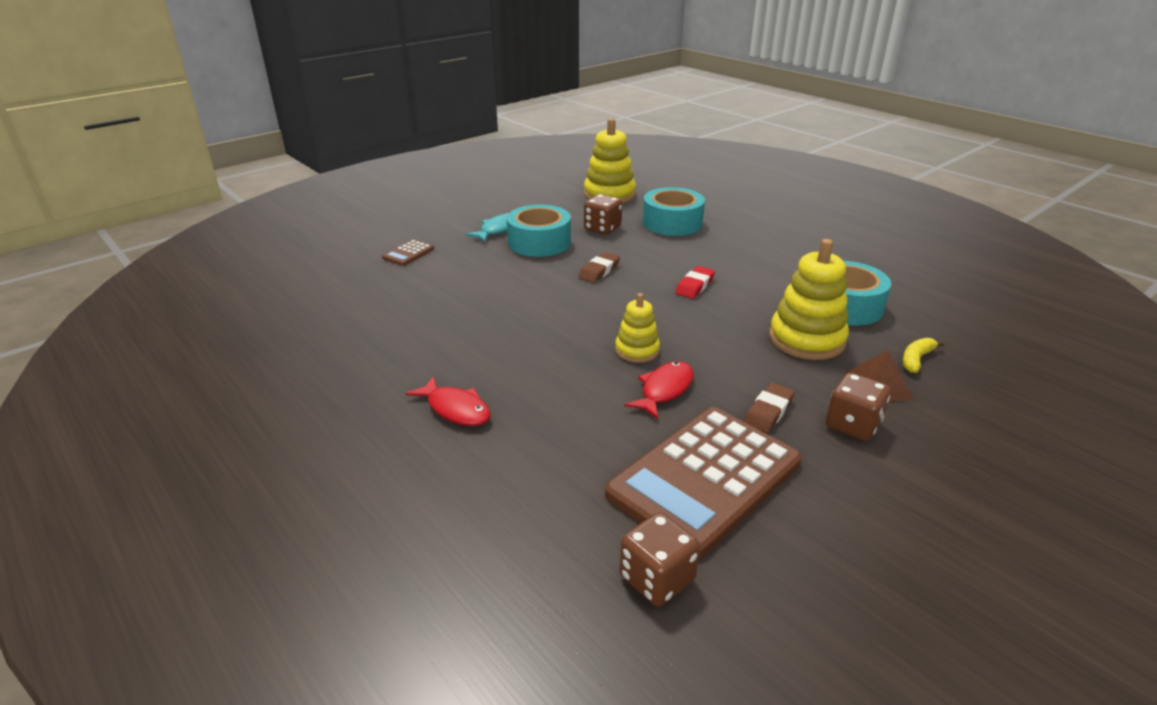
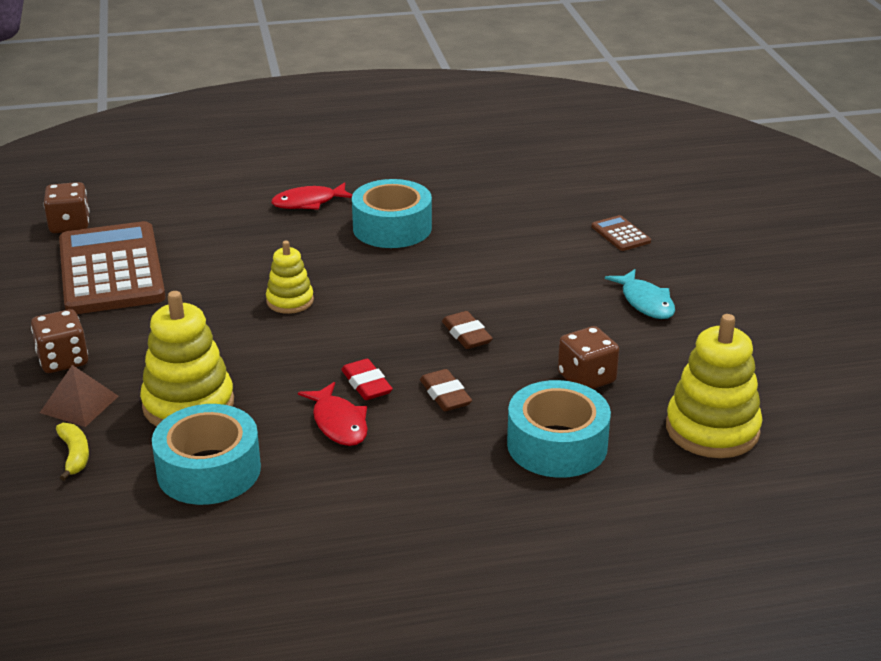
camera: 120 degrees right, 0 degrees up
turquoise tape [507,205,571,257] -> turquoise tape moved to [352,179,432,248]
red fish [624,361,694,419] -> red fish moved to [298,382,368,446]
brown eraser [744,383,795,433] -> brown eraser moved to [420,369,472,411]

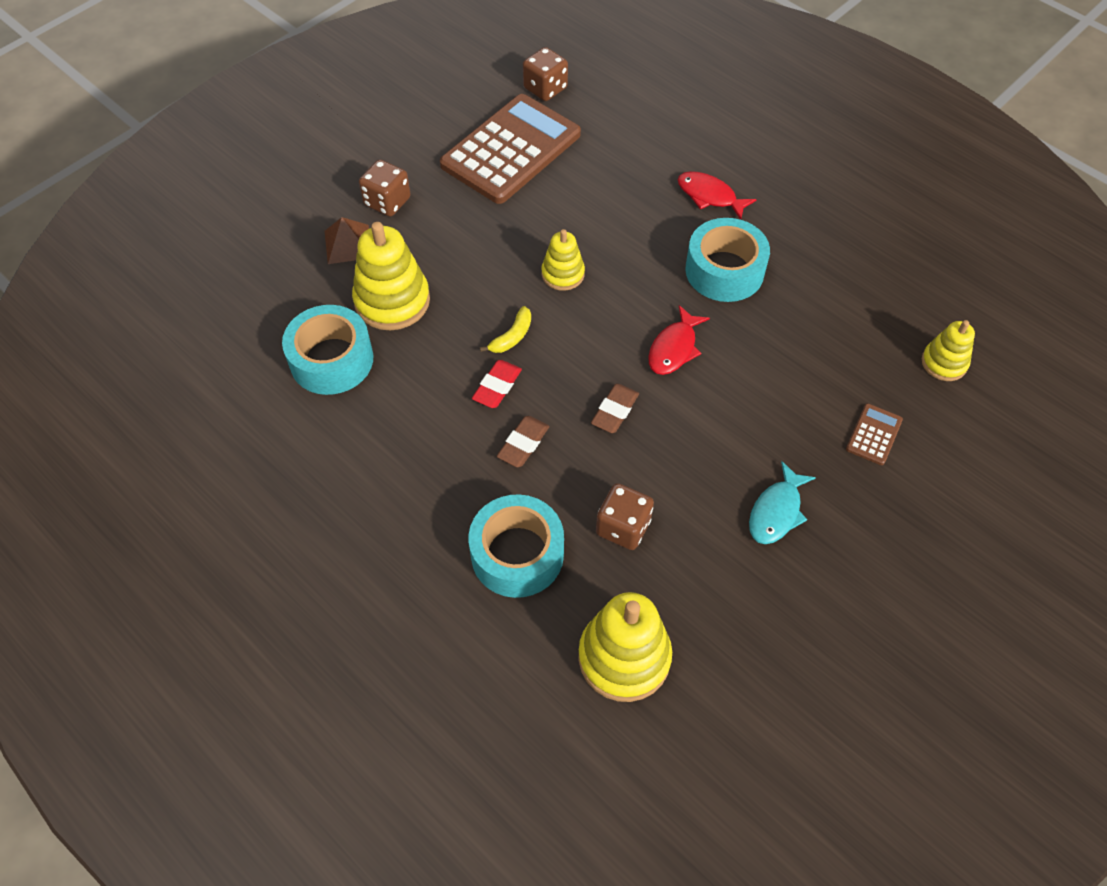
camera: 55 degrees right, 25 degrees up
yellow banana [56,423,89,481] -> yellow banana moved to [480,306,531,353]
red fish [298,382,368,446] -> red fish moved to [648,305,710,375]
none -> yellow stacking toy [922,320,975,381]

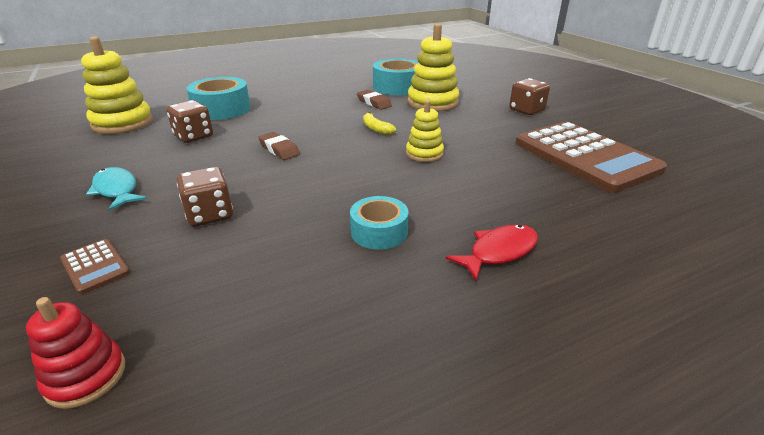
camera: 110 degrees right, 25 degrees down
brown pyramid [324,217,369,264] -> none
red eraser [472,360,522,408] -> none
brown eraser [497,416,550,467] -> brown eraser moved to [357,90,392,110]
brown dice [523,47,568,101] -> brown dice moved to [177,167,233,226]
red fish [648,305,710,375] -> none
turquoise tape [685,218,770,302] -> turquoise tape [350,196,408,250], size x0.63
yellow stacking toy [922,320,975,381] -> red stacking toy [26,297,125,409]

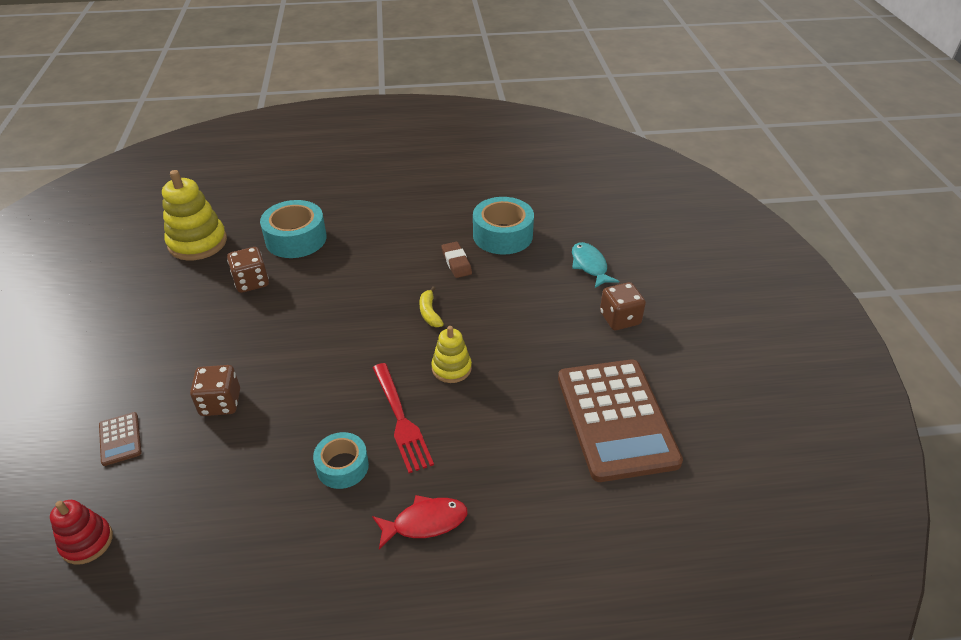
camera: 20 degrees right, 10 degrees up
turquoise fish [86,167,147,211] -> turquoise fish moved to [572,242,619,288]
brown eraser [258,132,300,160] -> none
yellow stacking toy [407,23,459,112] -> none
none -> red fork [372,363,434,473]

